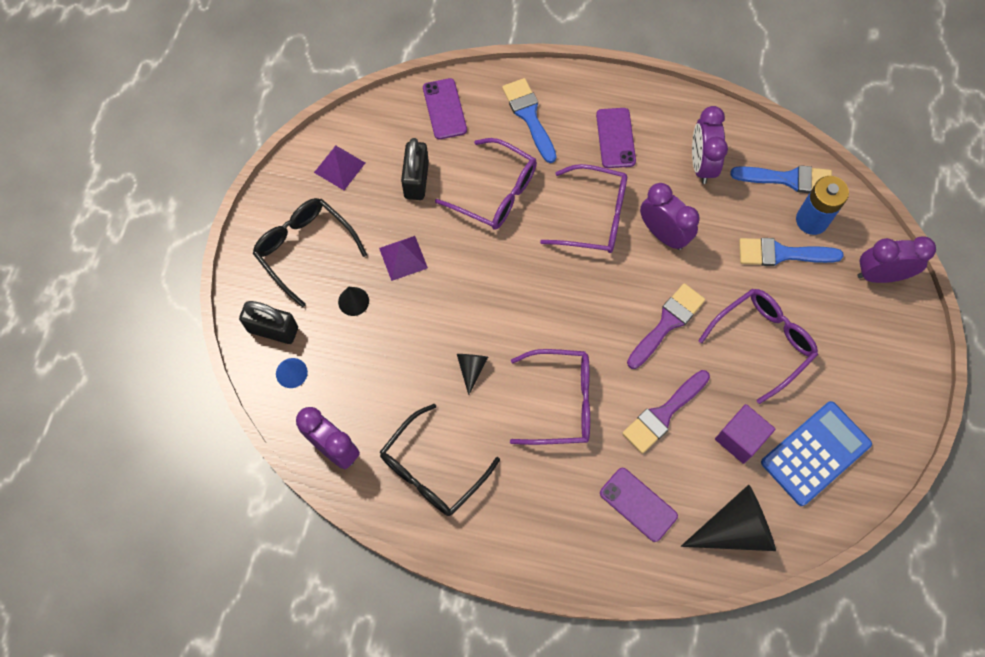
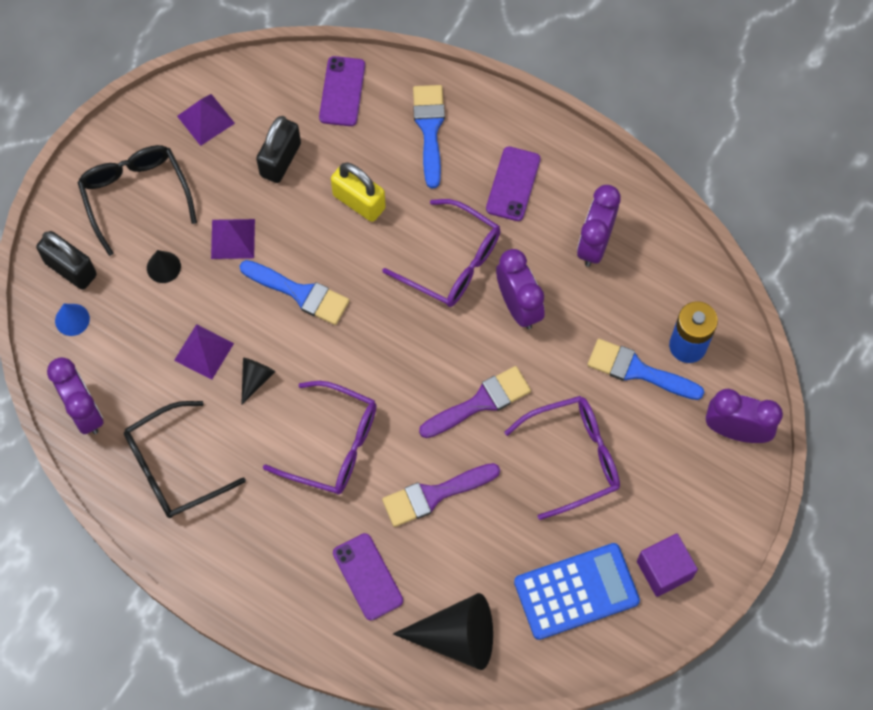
camera: 20 degrees right, 0 degrees up
purple glasses [435,138,537,230] -> yellow padlock [331,162,386,222]
purple cube [715,404,775,464] -> purple cube moved to [637,533,698,597]
blue brush [730,165,832,193] -> blue brush moved to [240,260,350,325]
none -> purple pyramid [174,324,234,380]

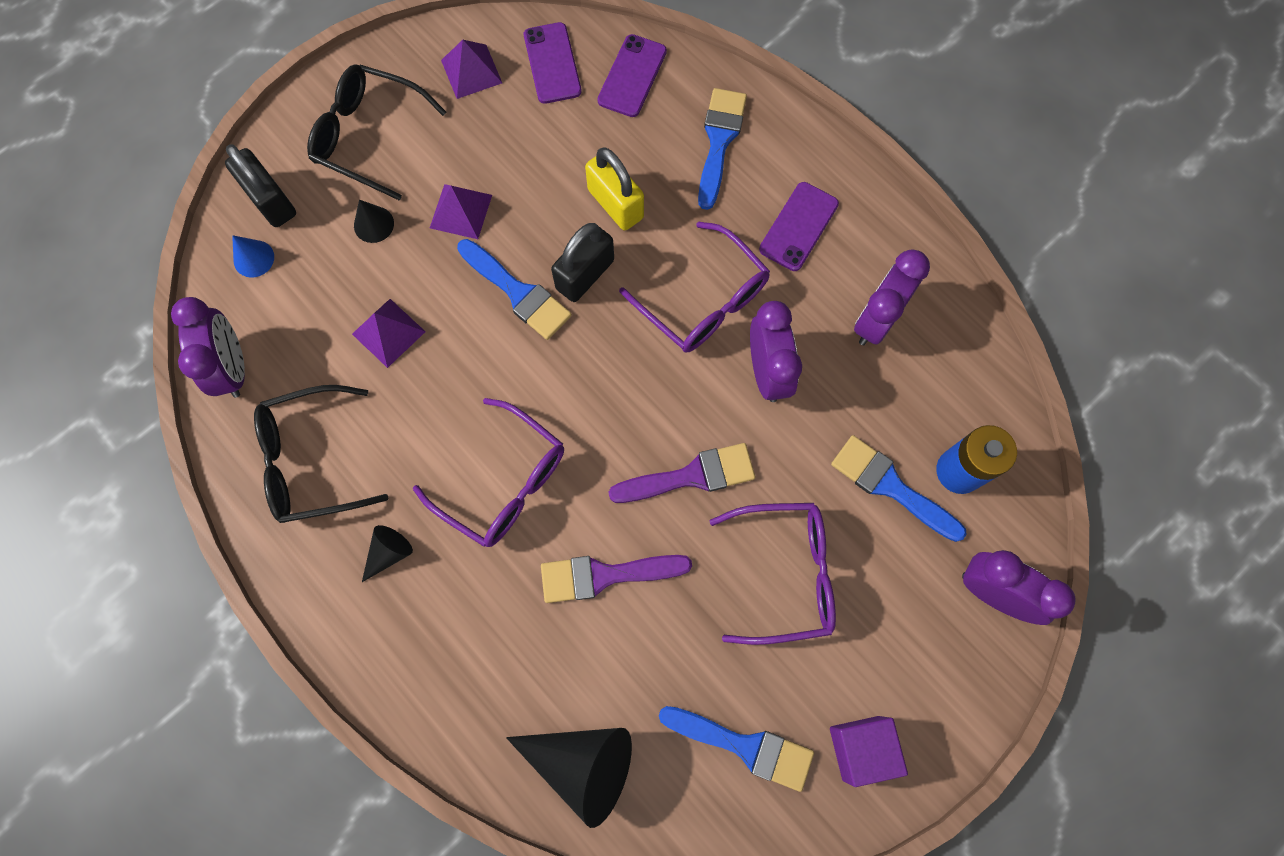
camera: 15 degrees right, 5 degrees up
black glasses [77,145,197,256] -> black glasses turned 60 degrees counterclockwise [307,64,446,201]
black cone [241,358,275,405] -> black cone moved to [362,525,413,582]
black padlock [256,116,301,183] -> black padlock moved to [551,223,614,302]
purple phone [333,533,403,621] -> purple phone moved to [524,22,582,104]
blue calculator [514,543,640,640] -> blue brush [659,706,814,792]

